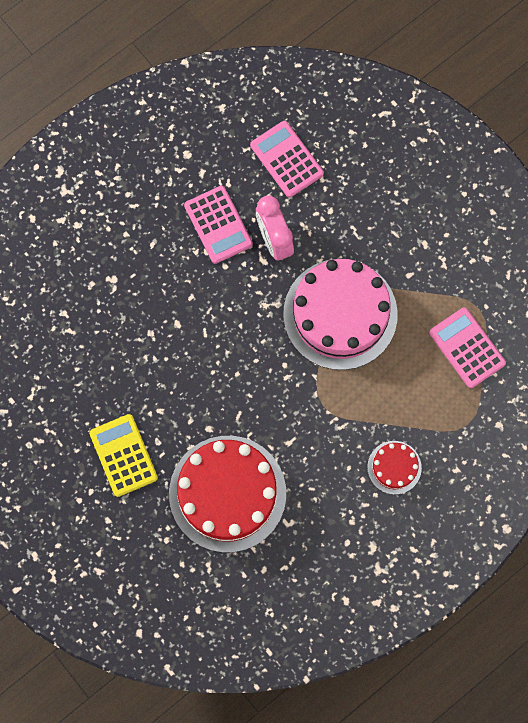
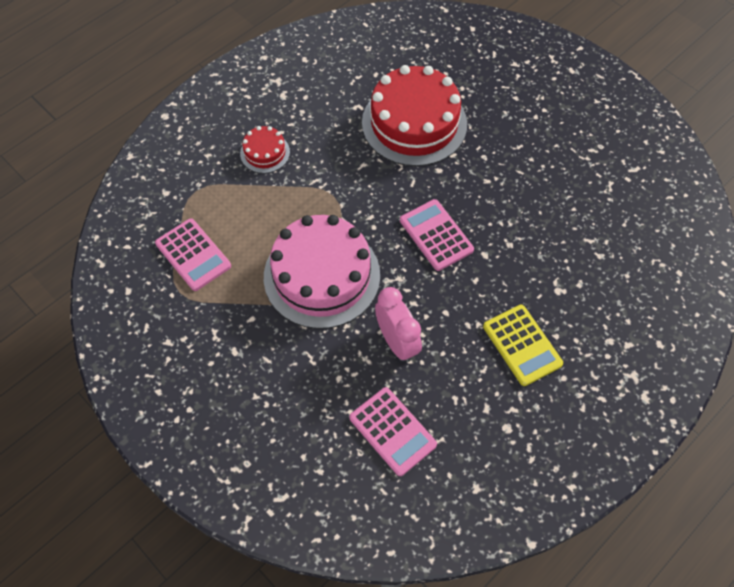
camera: 175 degrees right, 15 degrees down
yellow calculator [89,414,158,497] -> yellow calculator moved to [483,305,563,386]
pink calculator [184,186,253,264] -> pink calculator moved to [400,199,474,271]

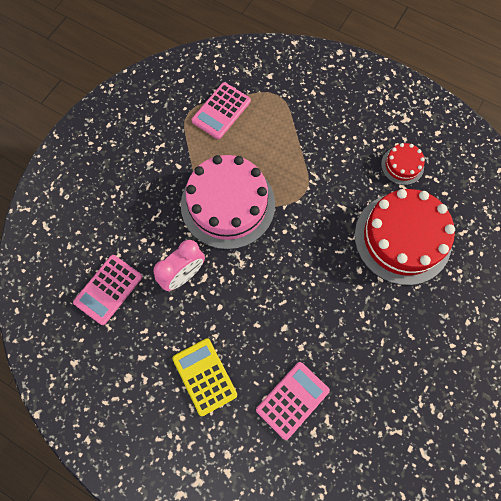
camera: 75 degrees right, 10 degrees up
red cake [240,126,290,173] -> red cake moved to [381,143,425,185]
pink calculator [400,199,474,271] -> pink calculator moved to [256,362,330,440]
yellow calculator [483,305,563,386] -> yellow calculator turned 105 degrees clockwise [173,338,237,416]

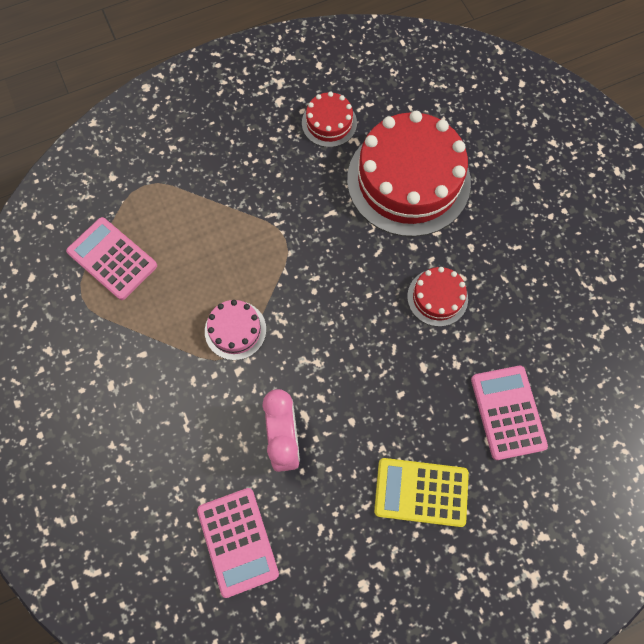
camera: 55 degrees left, 0 degrees up
pink cake [181,155,275,249] -> pink cake [205,300,266,360], size x0.46
pink calculator [191,82,251,139] -> pink calculator turned 150 degrees clockwise [66,217,157,300]
none -> red cake [407,267,468,327]

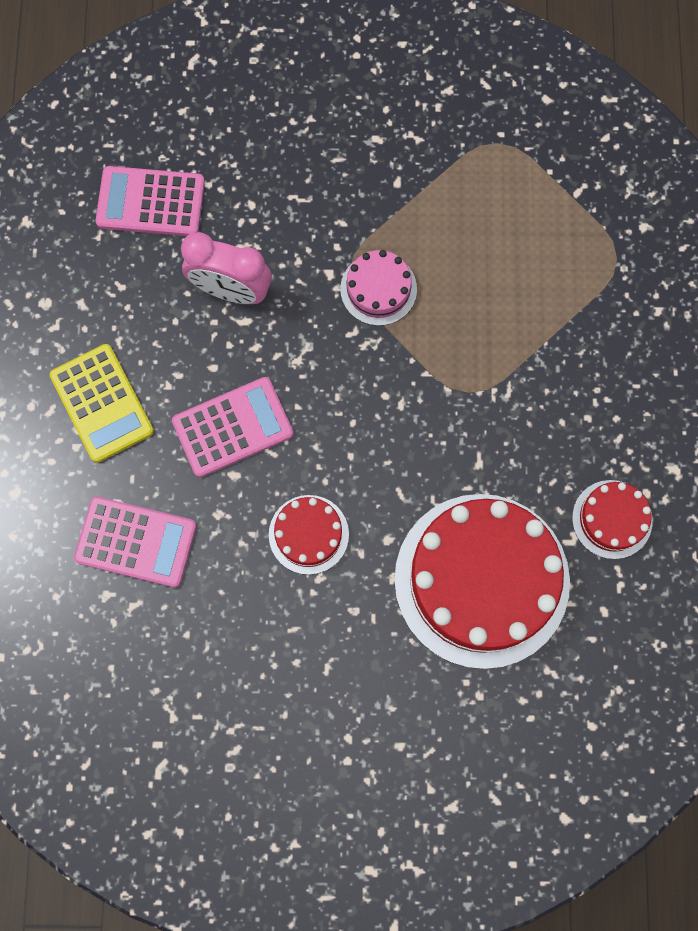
camera: 115 degrees right, 5 degrees up
pink calculator [66,217,157,300] -> pink calculator moved to [172,377,293,477]
yellow calculator [374,458,469,527] -> yellow calculator turned 120 degrees clockwise [50,344,154,463]

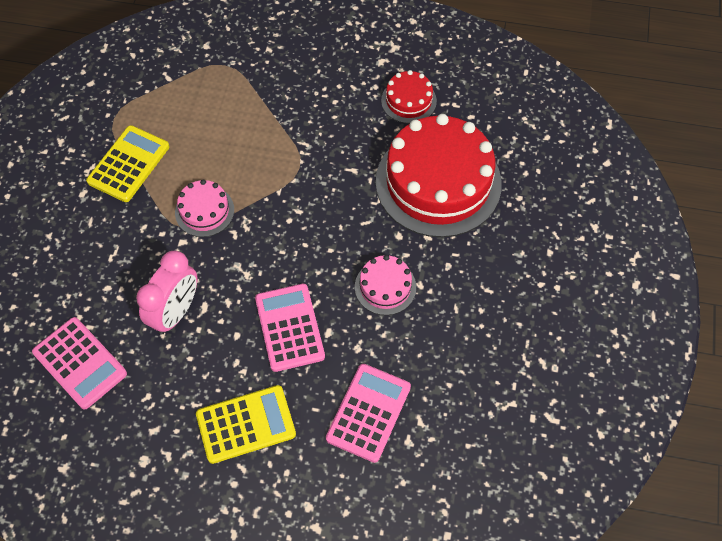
camera: 80 degrees left, 15 degrees down
pink calculator [95,166,205,236] -> pink calculator turned 60 degrees counterclockwise [32,317,127,410]
red cake [269,495,349,575] -> pink cake [355,255,416,315]
none -> yellow calculator [86,125,169,202]

